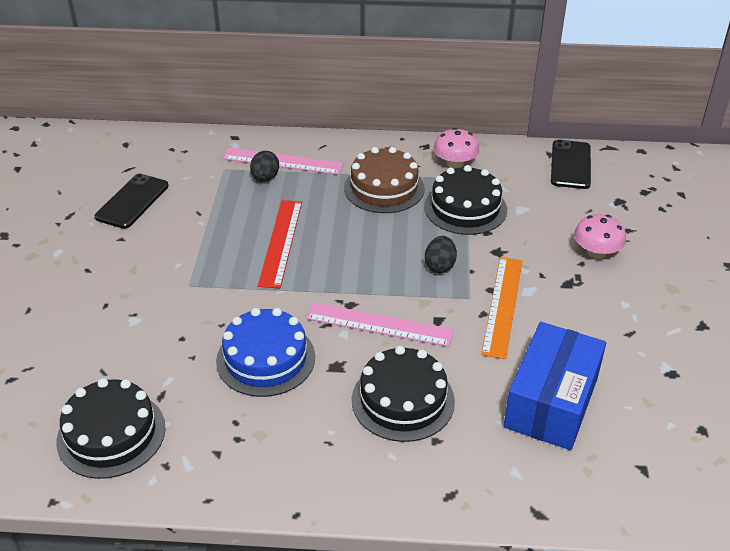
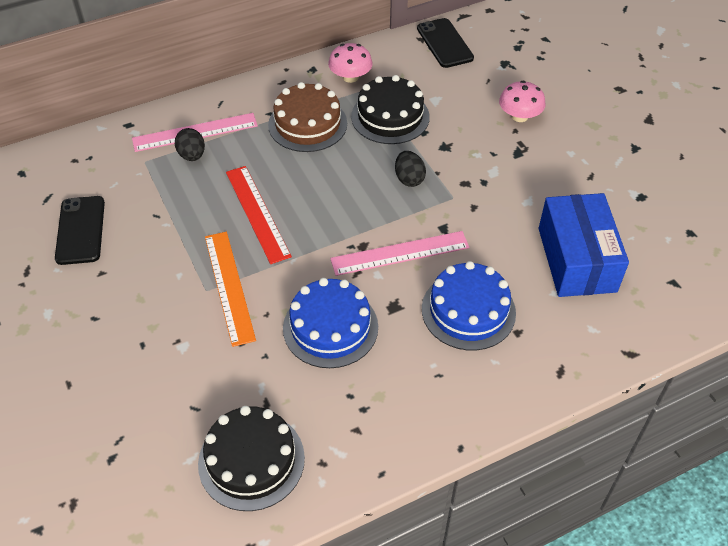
camera: 30 degrees left, 10 degrees up
black cake [352,346,455,442] -> blue cake [422,261,516,350]
orange ruler [481,257,522,359] -> orange ruler moved to [205,232,256,347]

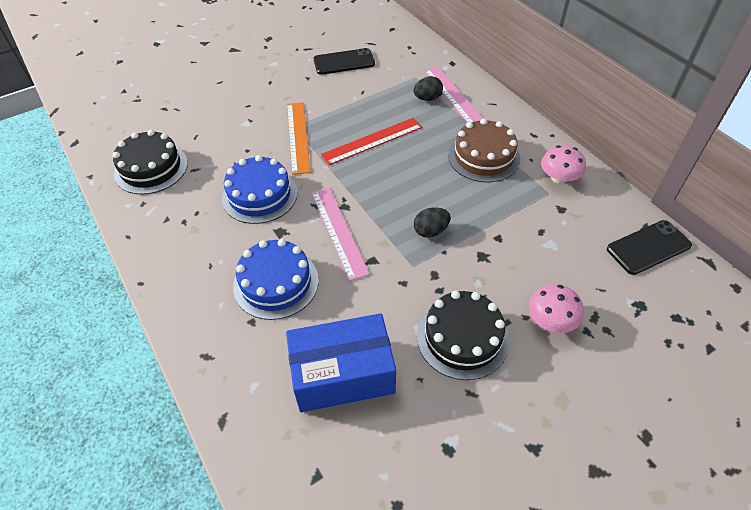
camera: 85 degrees right, 0 degrees up
orange ruler [205,232,256,347] -> orange ruler turned 75 degrees counterclockwise [287,102,310,175]
black cake [351,75,430,144] -> black cake moved to [417,291,509,380]

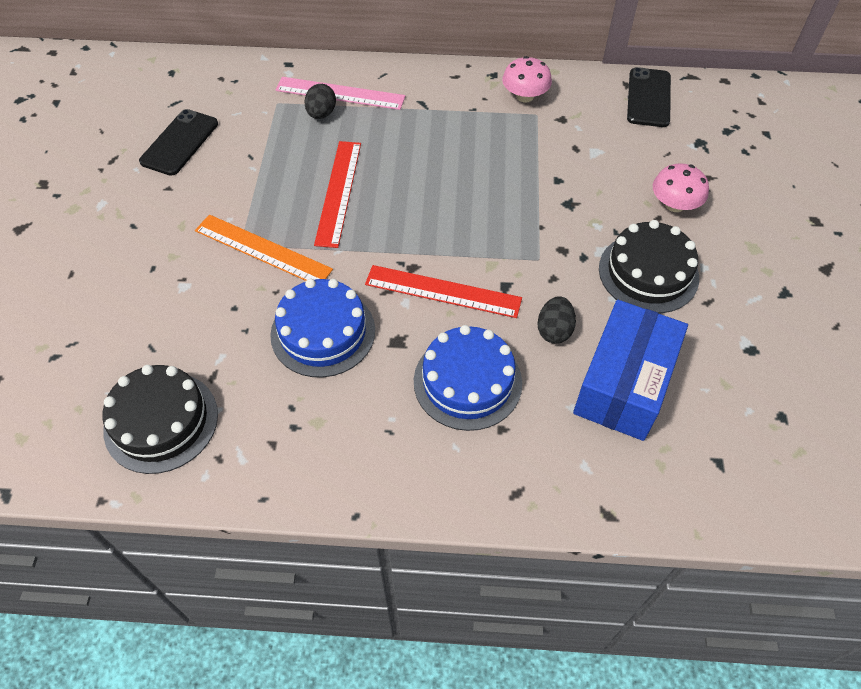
camera: 55 degrees left, 5 degrees up
pink ruler [311,187,370,281] -> red ruler [365,265,522,318]
black egg [414,207,451,238] -> black egg moved to [537,296,576,344]
brown cake [448,118,520,183] -> none

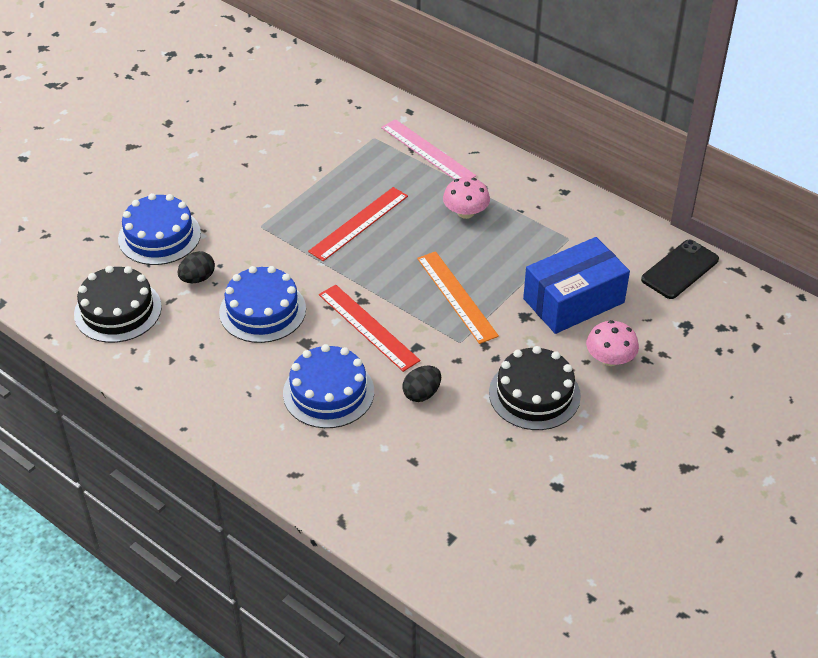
camera: 35 degrees right, 10 degrees down
black phone [139,109,218,176] -> none
orange ruler [195,215,333,281] -> orange ruler moved to [417,251,499,344]
black egg [304,84,336,119] -> black egg moved to [177,251,215,283]
pink mushroom [502,56,552,102] -> pink mushroom moved to [443,177,490,219]
blue box [573,300,688,441] -> blue box moved to [523,237,630,334]
none -> blue cake [118,193,201,265]

